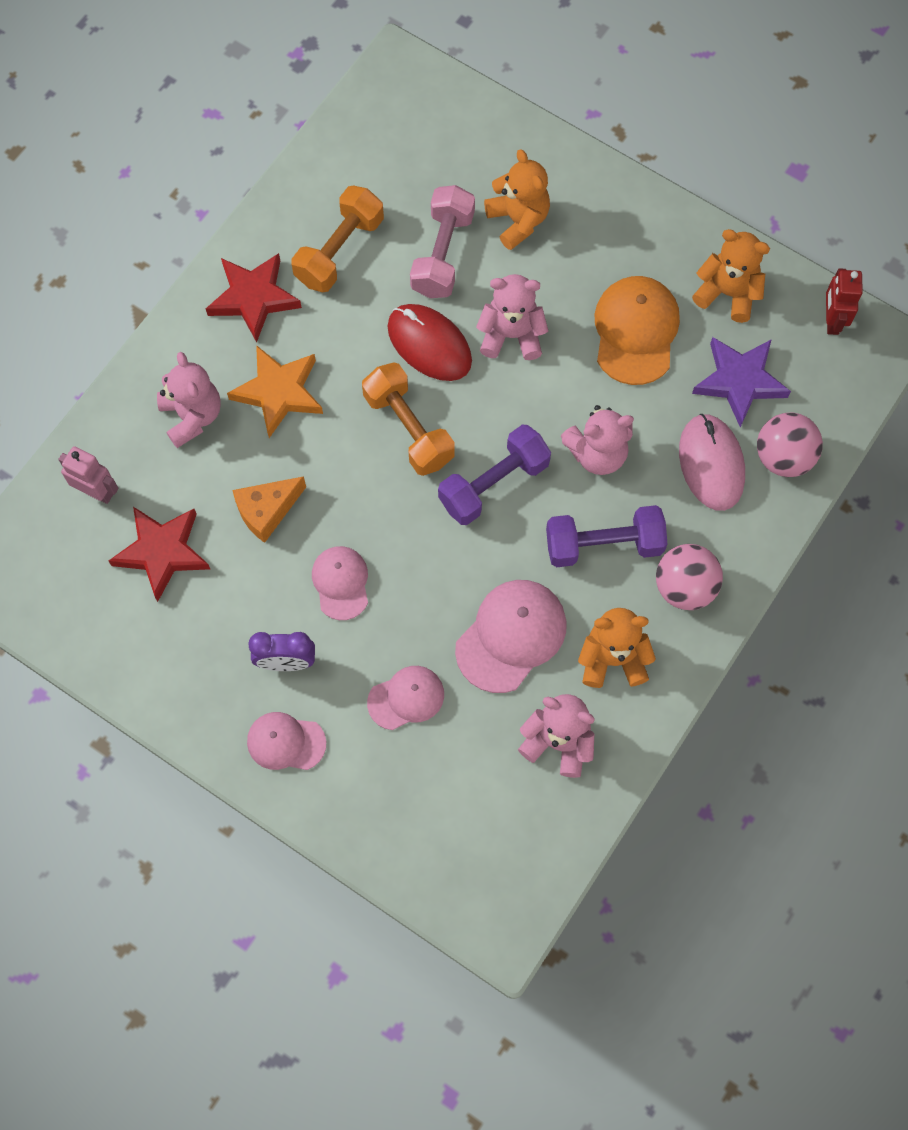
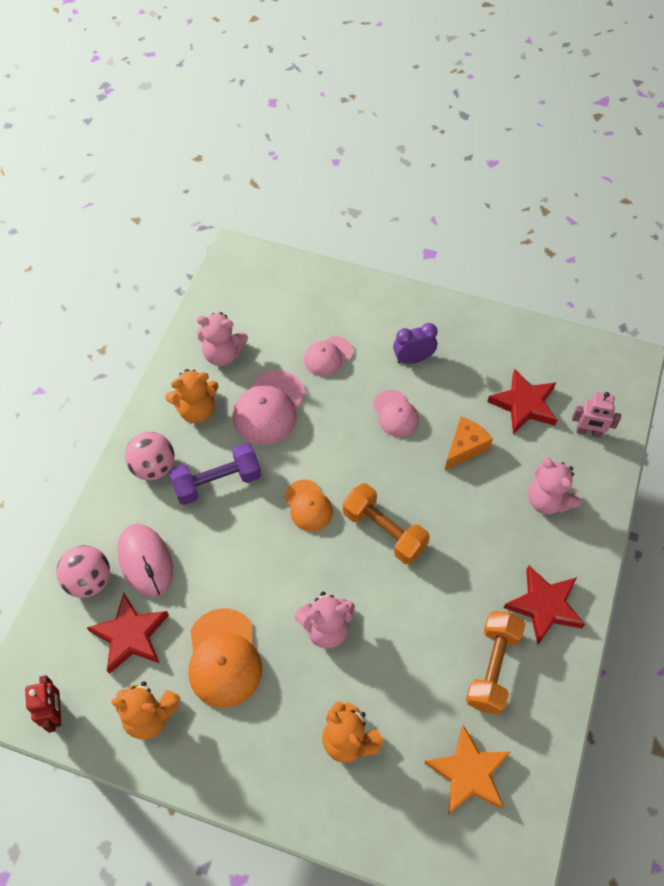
camera: 165 degrees right, 10 degrees down
orange star [227,345,323,438] -> orange star moved to [424,725,510,815]
pink cap [247,712,326,770] -> none
red mouse [387,304,472,381] -> none
pink dumbbell [410,185,475,298] -> none
purple dumbbell [438,425,551,525] -> orange cap [285,480,333,531]
pink teddy bear [561,405,634,475] -> none
purple star [692,337,791,427] -> red star [87,593,169,674]

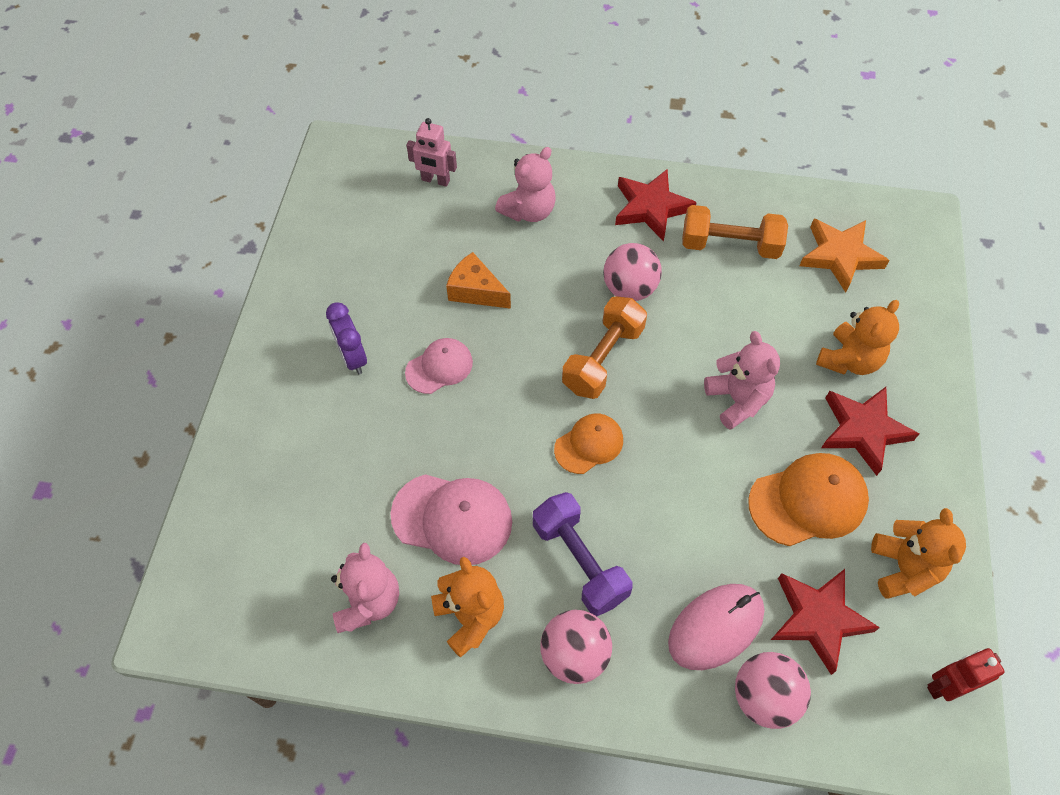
camera: 100 degrees left, 0 degrees up
pink cap [304,336,353,377] -> none
red star [487,368,557,434] -> red star moved to [821,387,919,476]
pink robot [572,392,621,438] -> pink robot turned 105 degrees clockwise [406,118,457,187]
none -> pink ball [603,243,662,301]

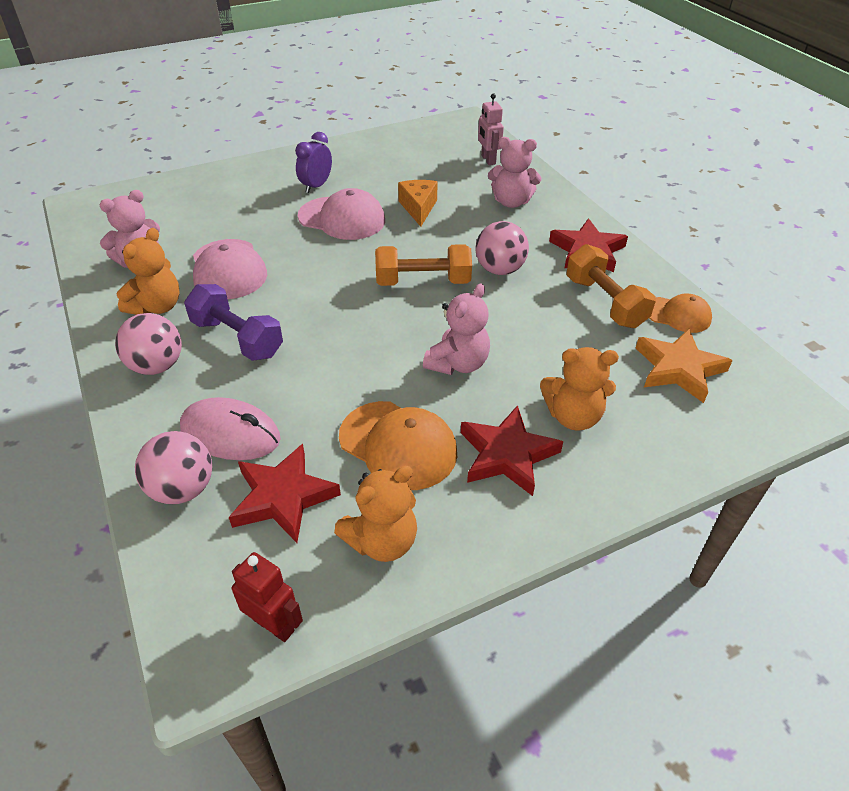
camera: 55 degrees right, 15 degrees down
pink cap [405,338,473,394] -> pink cap [298,188,385,240], size x1.60
purple dumbbell [533,492,632,616] -> purple dumbbell turned 75 degrees counterclockwise [184,284,283,361]
orange cap [554,413,623,474] -> orange cap moved to [649,294,712,333]

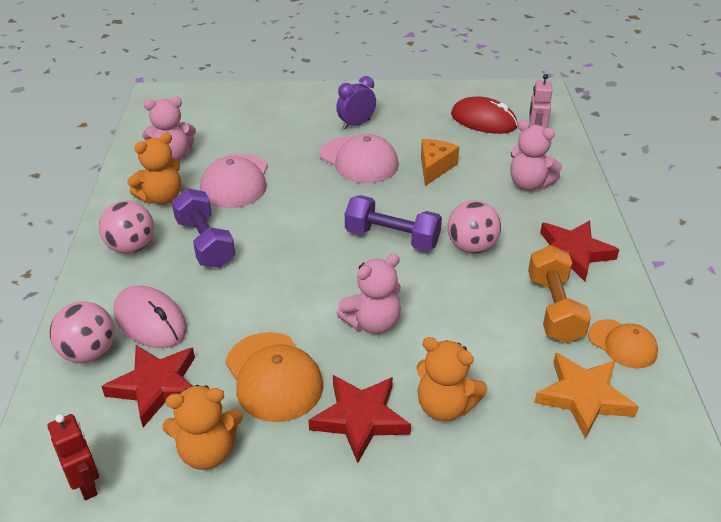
camera: 25 degrees right, 5 degrees down
orange dumbbell [375,244,472,286] -> purple dumbbell [345,195,442,251]
none -> red mouse [451,96,518,134]

